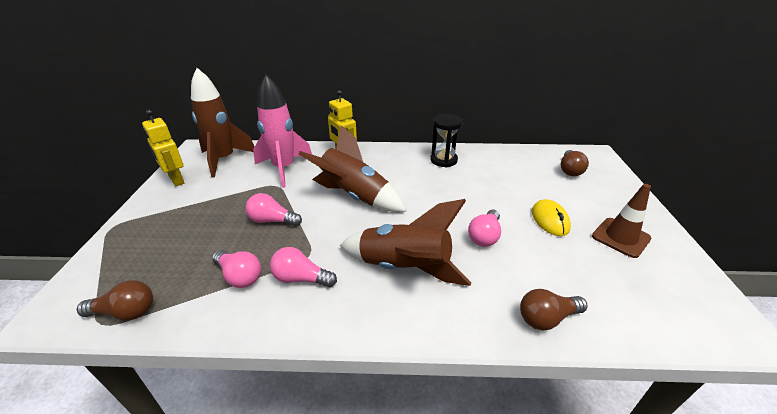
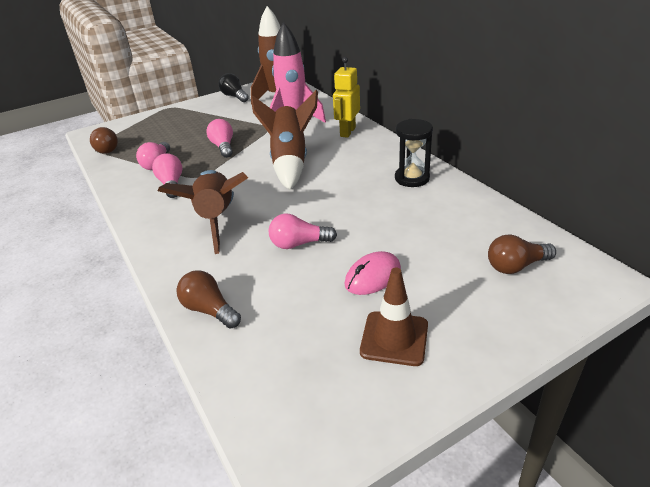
camera: 60 degrees right, 0 degrees up
yellow robot [142,110,184,186] -> black light bulb [218,73,249,102]
yellow mouse [532,199,571,236] -> pink mouse [344,251,401,295]

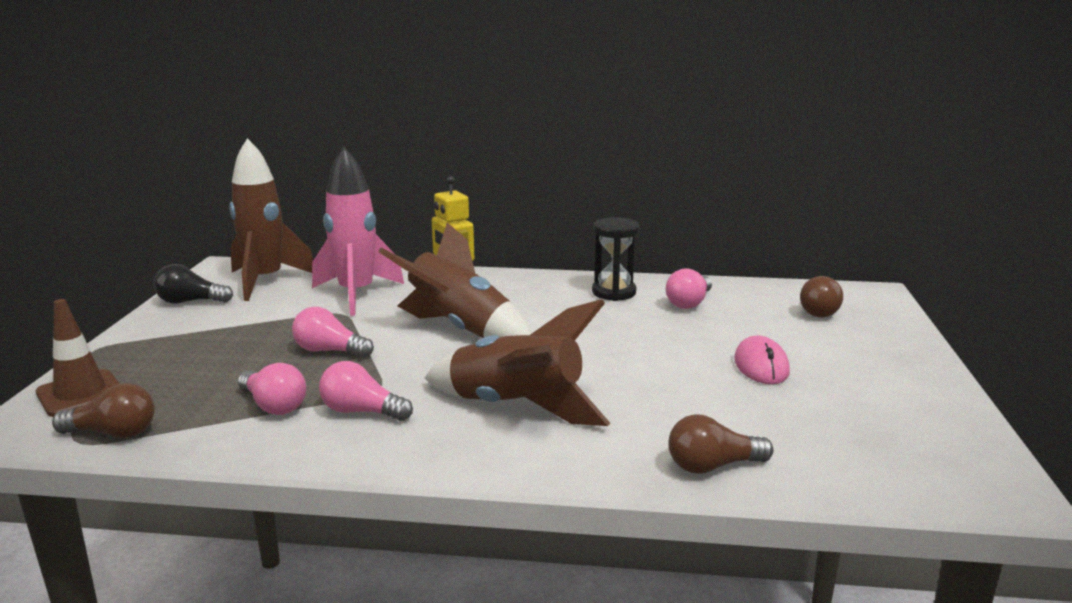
camera: 55 degrees left, 15 degrees down
pink light bulb [269,214,337,249] -> pink light bulb moved to [666,268,712,309]
brown traffic cone [360,267,428,366] -> brown traffic cone moved to [36,299,120,417]

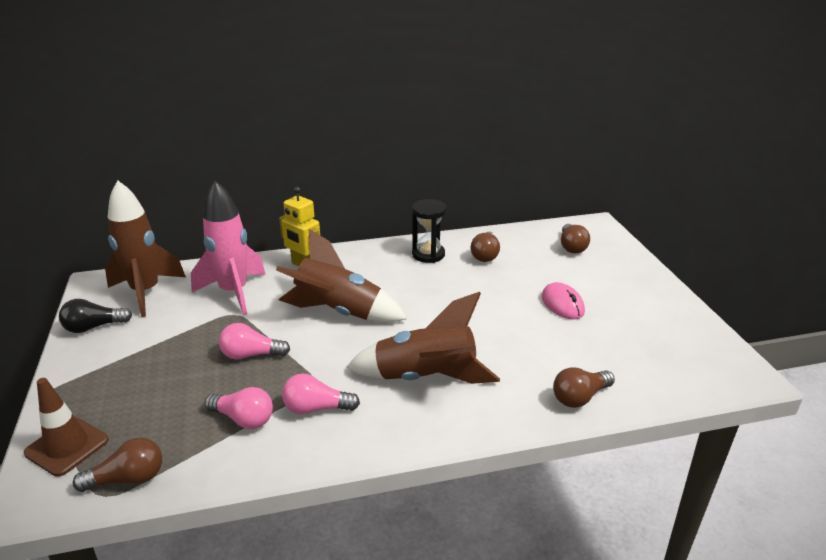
camera: 20 degrees left, 10 degrees up
pink light bulb [666,268,712,309] -> brown light bulb [471,232,500,262]

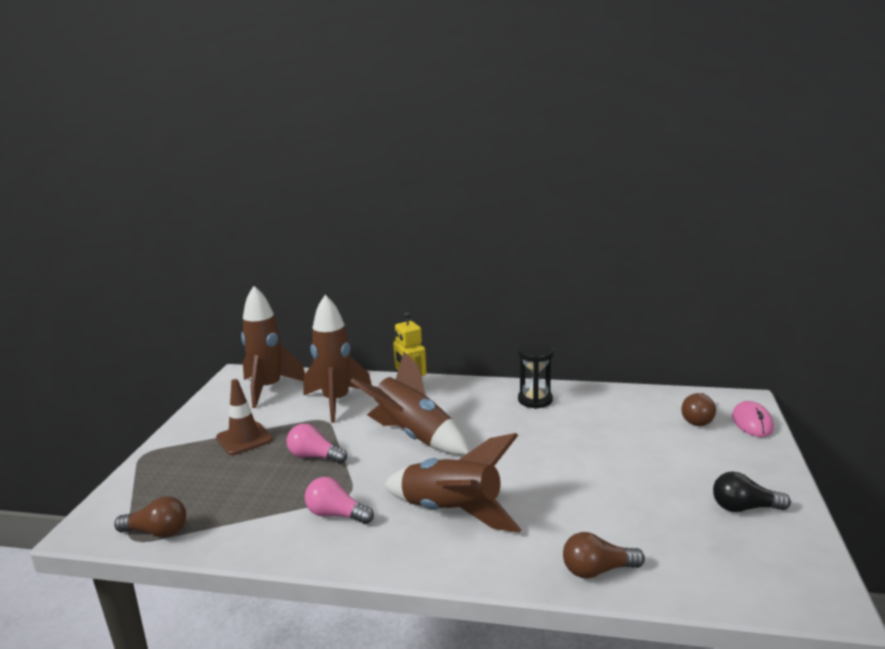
camera: 25 degrees right, 10 degrees down
brown traffic cone [24,378,109,477] -> brown traffic cone moved to [216,379,273,455]
black light bulb [59,299,132,333] -> black light bulb moved to [713,472,791,512]
pink rocket [191,181,266,316] -> brown rocket [303,295,372,423]
pink light bulb [204,387,273,429] -> none
brown light bulb [471,232,500,262] -> none
pink mouse [541,282,585,319] -> pink mouse moved to [732,401,774,437]

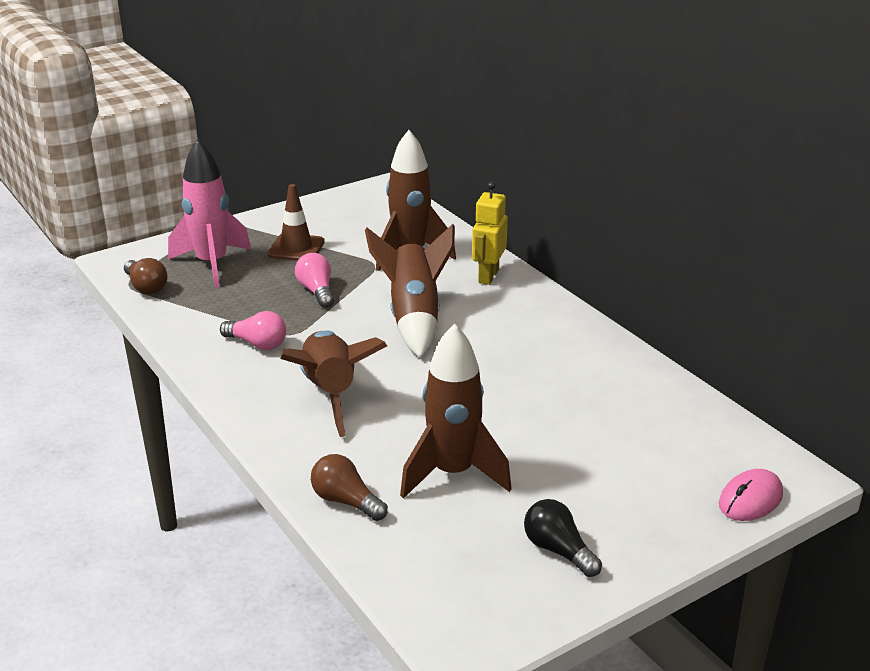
camera: 45 degrees right, 10 degrees up
brown rocket [241,286,305,408] -> brown rocket moved to [400,324,512,499]
pink light bulb [305,477,374,524] -> pink light bulb turned 135 degrees clockwise [220,311,286,350]
black hourglass [518,342,554,409] -> none
brown light bulb [681,393,716,426] -> none
none -> pink rocket [168,139,251,288]

